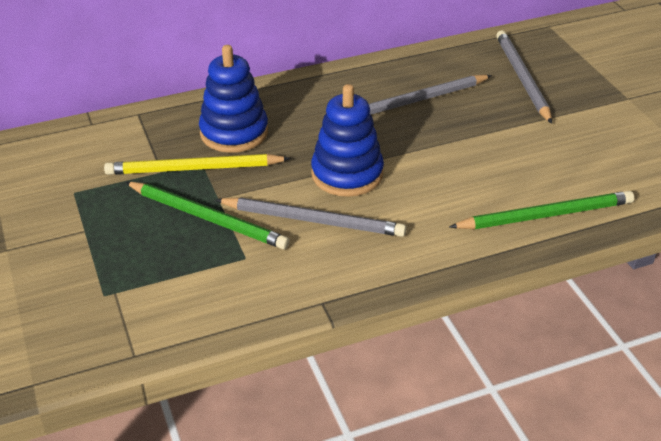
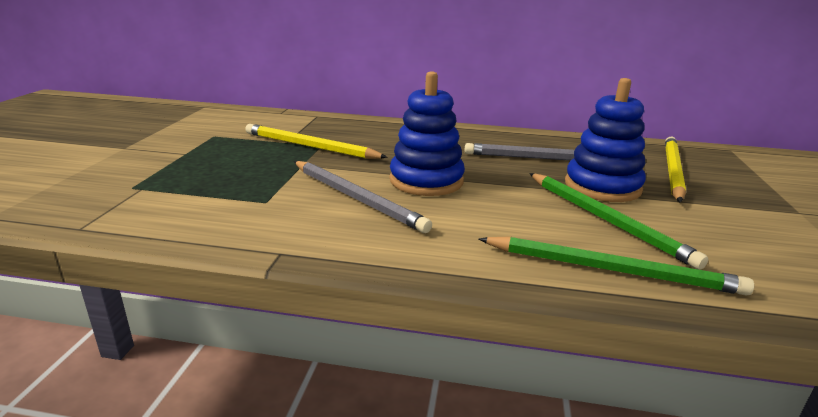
camera: 30 degrees right, 15 degrees down
green pencil [125,182,290,249] -> green pencil moved to [529,173,708,270]
blue stacking toy [199,45,268,153] -> blue stacking toy moved to [565,78,646,202]
grey pencil [496,30,552,124] -> yellow pencil [665,137,686,203]

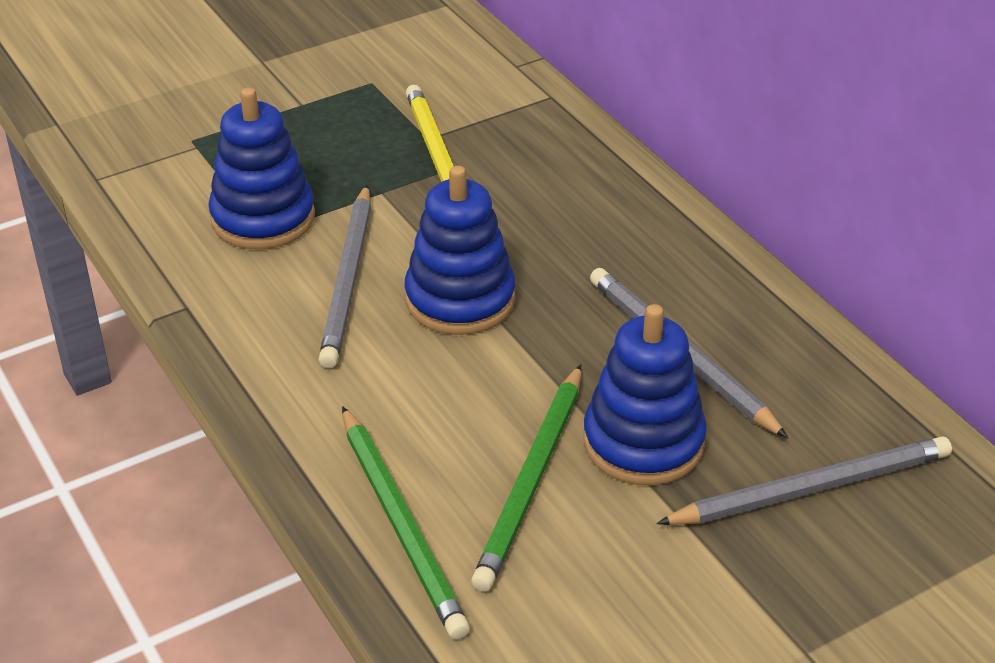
camera: 50 degrees right, 15 degrees up
yellow pencil [665,137,686,203] -> grey pencil [656,437,952,525]
none -> blue stacking toy [208,88,315,249]

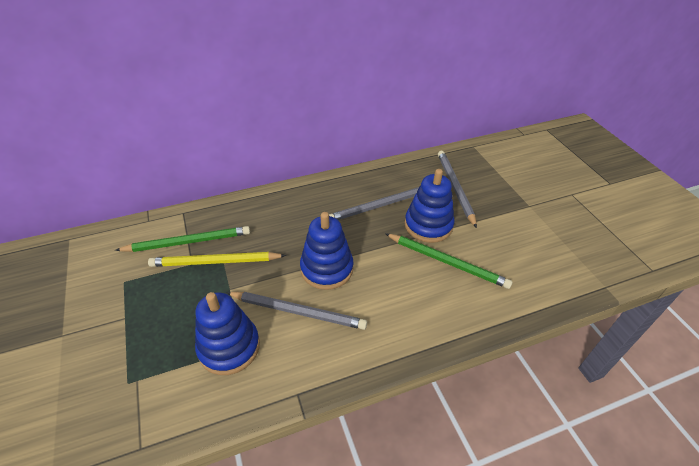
camera: 80 degrees left, 5 degrees up
green pencil [342,406,470,640] -> green pencil moved to [115,226,250,252]

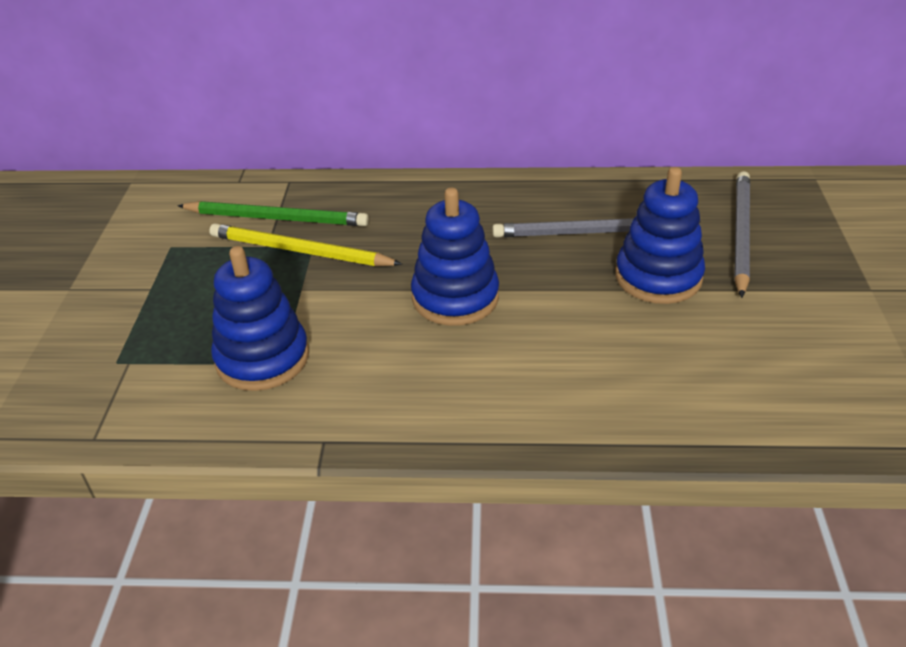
camera: 25 degrees right, 5 degrees down
grey pencil [226,292,367,330] -> none
green pencil [385,233,513,289] -> none

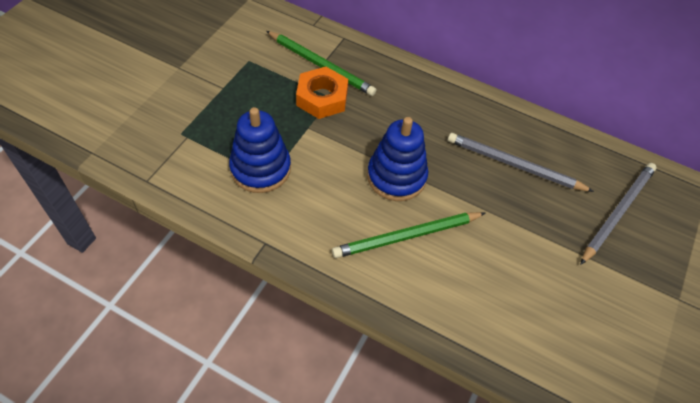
camera: 20 degrees right, 15 degrees up
yellow pencil [209,223,402,266] -> orange nut [296,67,348,119]
blue stacking toy [615,167,705,304] -> none
none -> green pencil [332,212,486,258]

